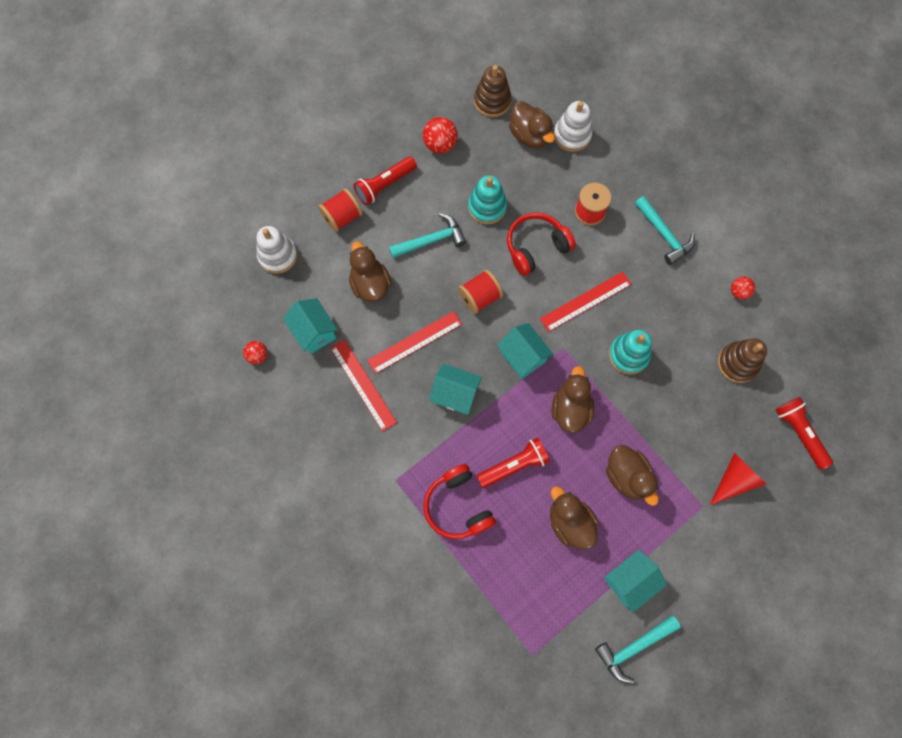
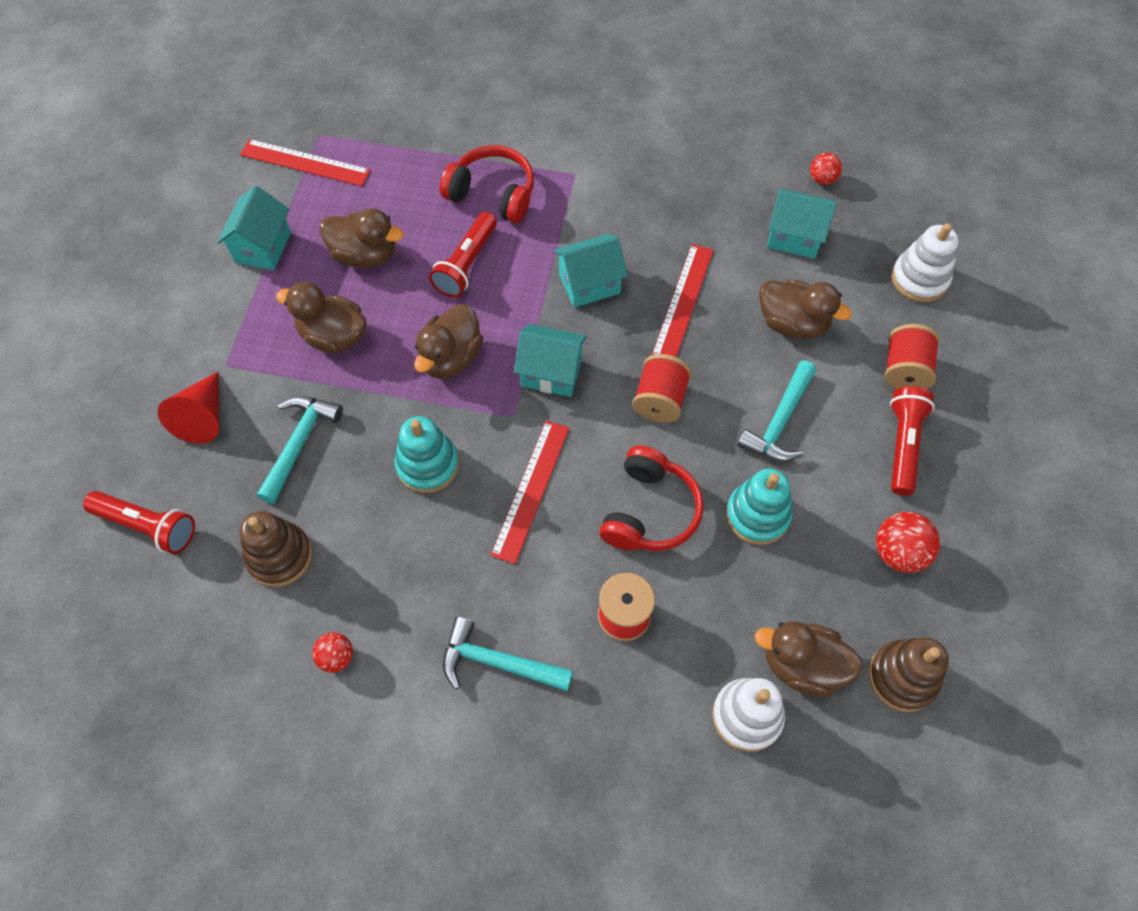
camera: 140 degrees right, 10 degrees down
red ruler [331,339,397,432] -> red ruler moved to [240,139,371,186]
brown duck [552,366,594,433] -> brown duck turned 60 degrees clockwise [414,304,483,379]
turquoise hammer [595,615,681,683] -> turquoise hammer moved to [257,396,343,504]

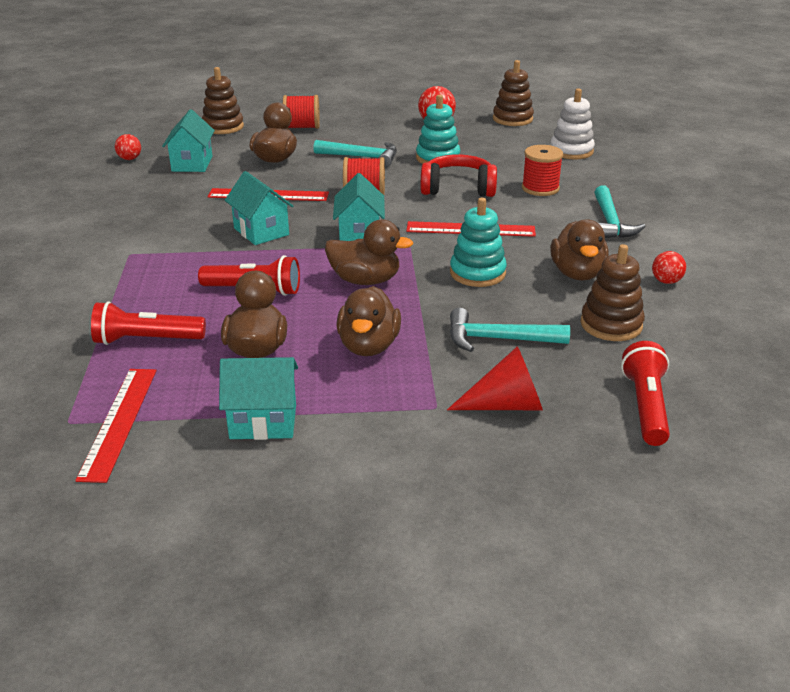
camera: 105 degrees left, 30 degrees down
red headphones [440,145,534,223] -> none
brown duck [755,621,863,697] -> brown duck moved to [550,219,609,280]
red flashlight [890,386,935,496] -> red flashlight moved to [91,301,206,345]
white stacking toy [892,223,959,302] -> brown stacking toy [202,67,244,134]

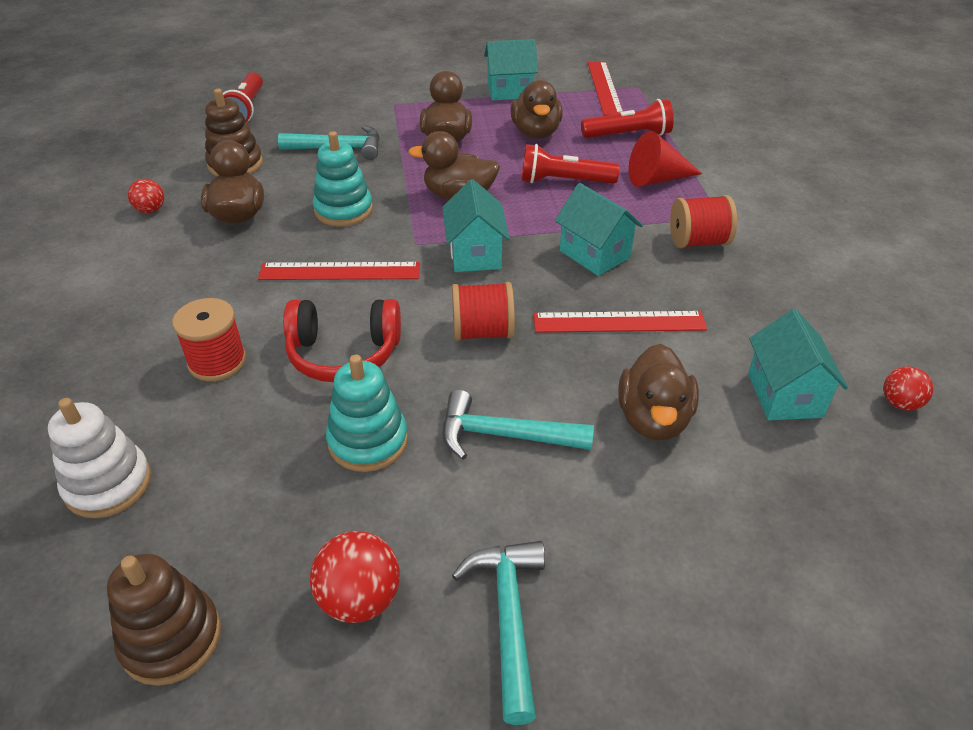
camera: 175 degrees right, 10 degrees up
brown stacking toy [202,67,244,134] -> none
red spool [283,95,320,129] -> red spool moved to [670,195,737,248]
red cone [447,346,543,410] -> red cone moved to [629,131,702,187]
turquoise hammer [595,186,646,238] -> turquoise hammer moved to [452,541,545,725]

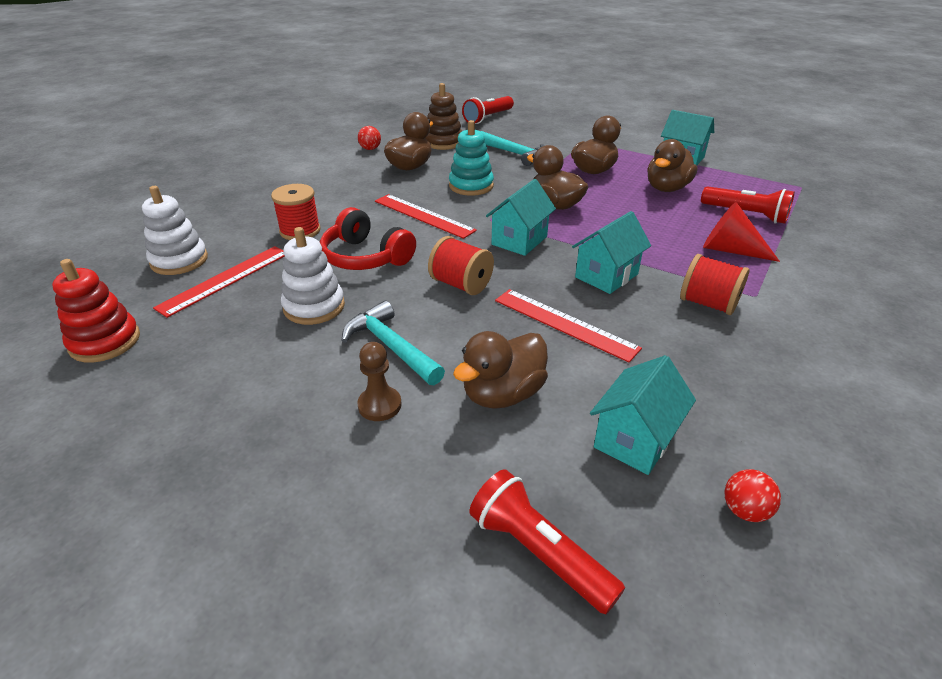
camera: 40 degrees right, 5 degrees down
brown stacking toy [107,554,221,686] -> red stacking toy [52,259,140,363]
red ball [310,531,400,623] -> none
turquoise stacking toy [326,355,408,472] -> white stacking toy [281,227,345,325]
turquoise hammer [452,541,545,725] -> none
red flashlight [522,144,620,184] -> red flashlight moved to [469,469,625,614]
turquoise house [555,183,643,276] -> turquoise house turned 45 degrees clockwise [572,211,651,294]
red ruler [587,61,623,116] -> red ruler moved to [153,246,285,318]
none -> brown pawn [357,342,402,421]

